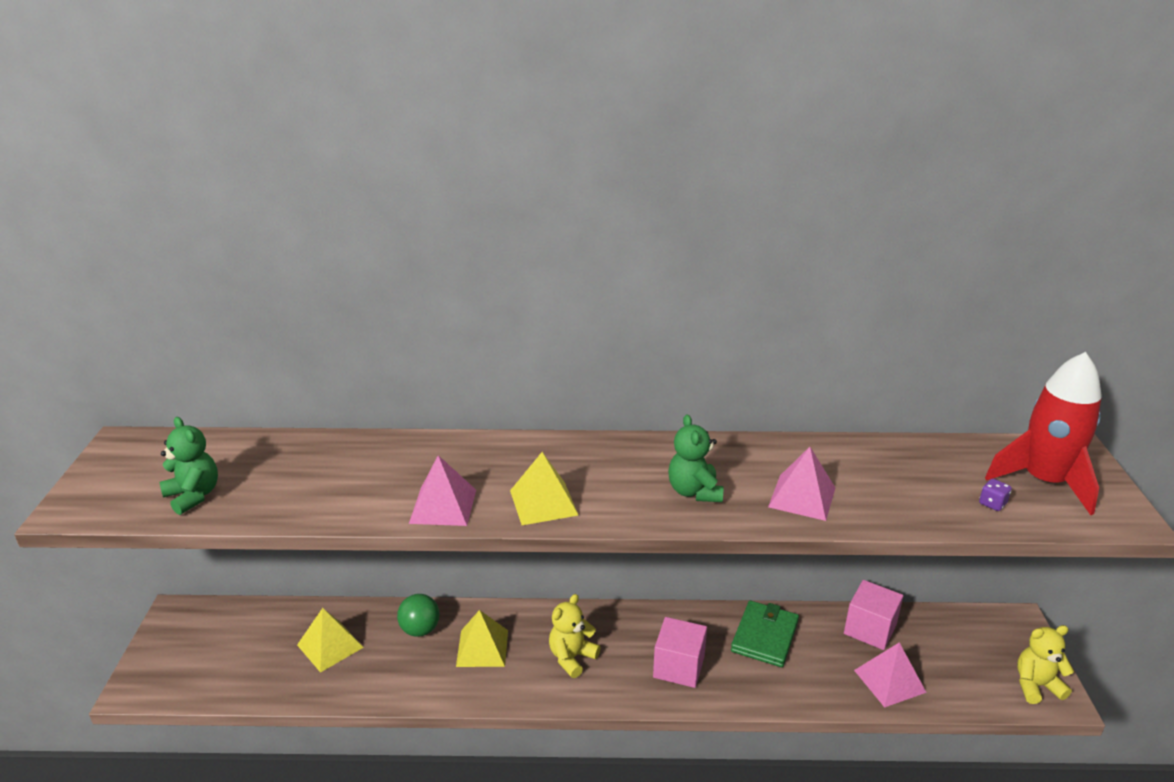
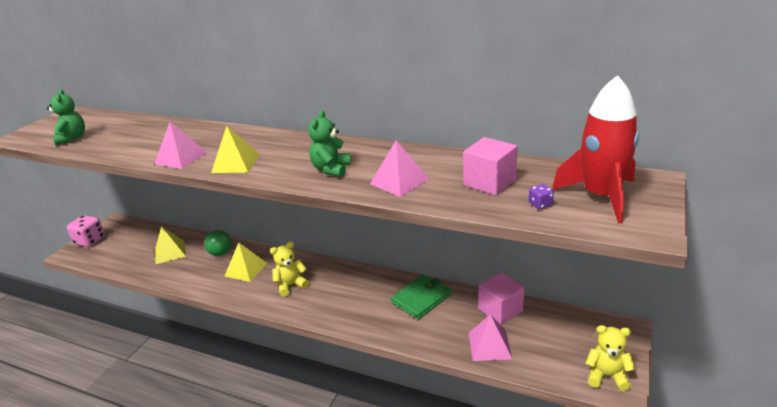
camera: 25 degrees right, 0 degrees up
pink cube [653,617,707,688] -> pink cube moved to [463,137,518,195]
none -> pink dice [67,215,105,247]

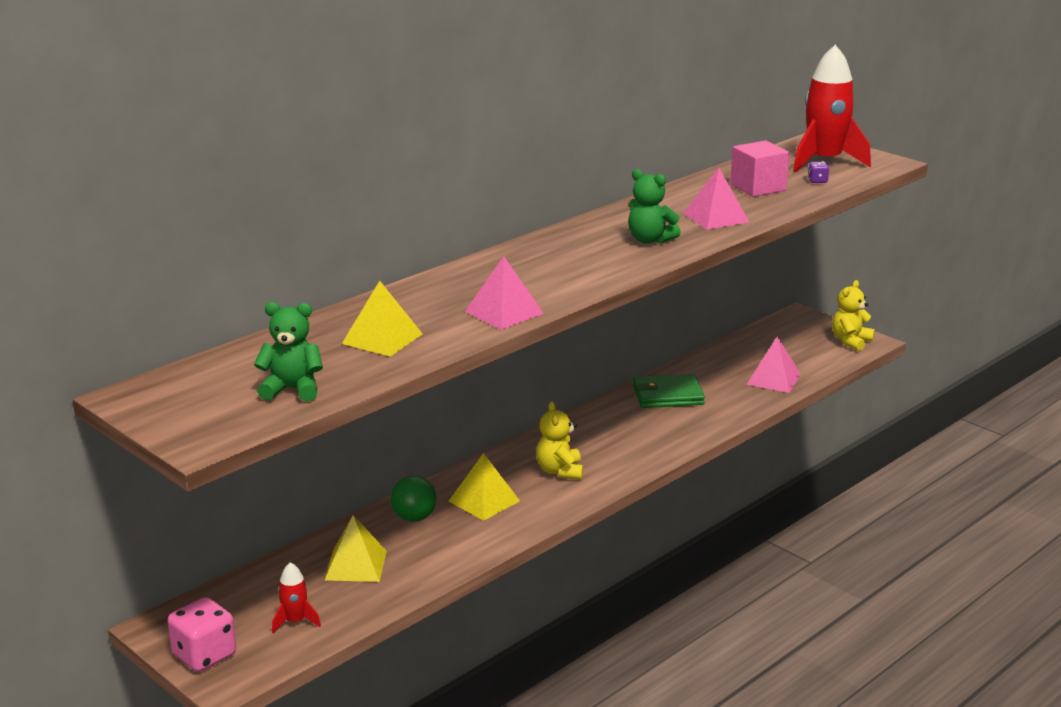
camera: 70 degrees left, 5 degrees down
yellow pyramid [211,126,260,173] -> yellow pyramid moved to [342,281,422,357]
green wallet [391,274,451,320] -> green wallet turned 75 degrees counterclockwise [633,374,705,408]
pink cube [479,272,524,325] -> none
none -> red rocket [272,562,321,633]

